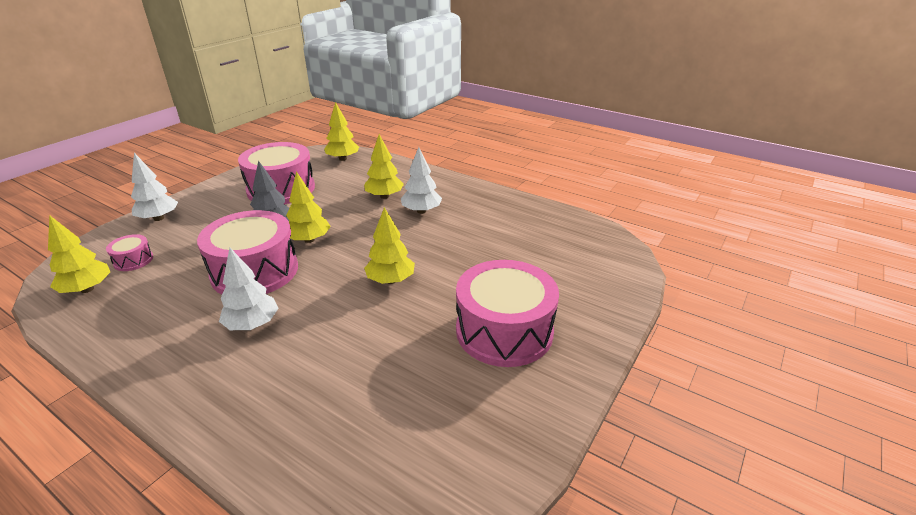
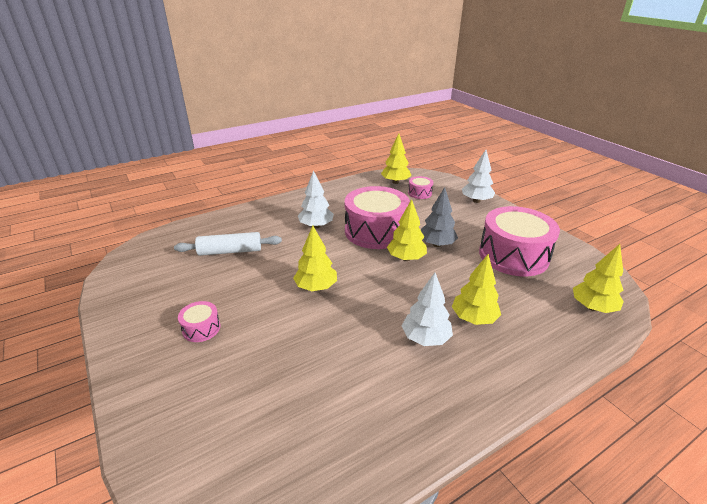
camera: 115 degrees right, 0 degrees up
pink drum [456,260,559,367] -> pink drum [178,301,220,342], size x0.44
none -> white rolling pin [174,232,282,256]

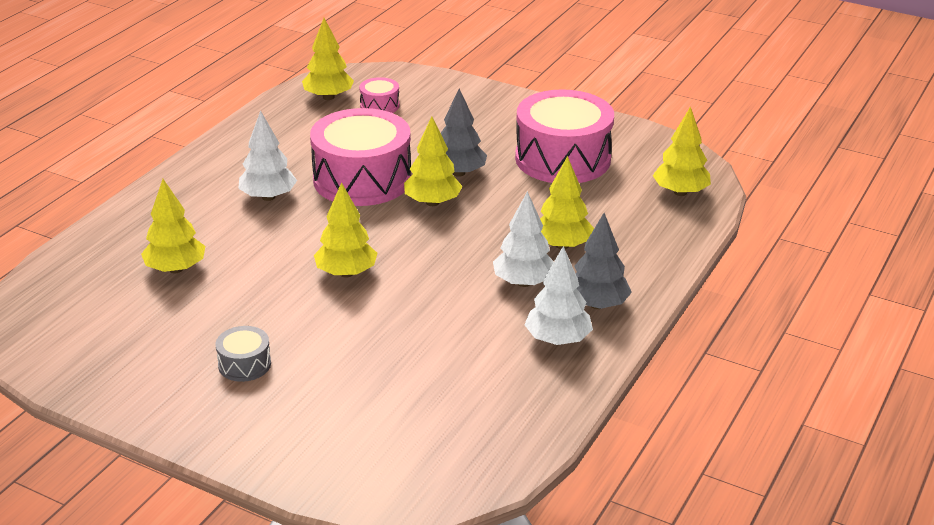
camera: 30 degrees left, 0 degrees up
white rolling pin [174,232,282,256] -> yellow tree [141,179,205,273]
pink drum [178,301,220,342] -> grey drum [216,326,271,382]
white tree [462,150,495,203] -> white tree moved to [524,246,593,345]
none -> grey tree [575,213,632,309]

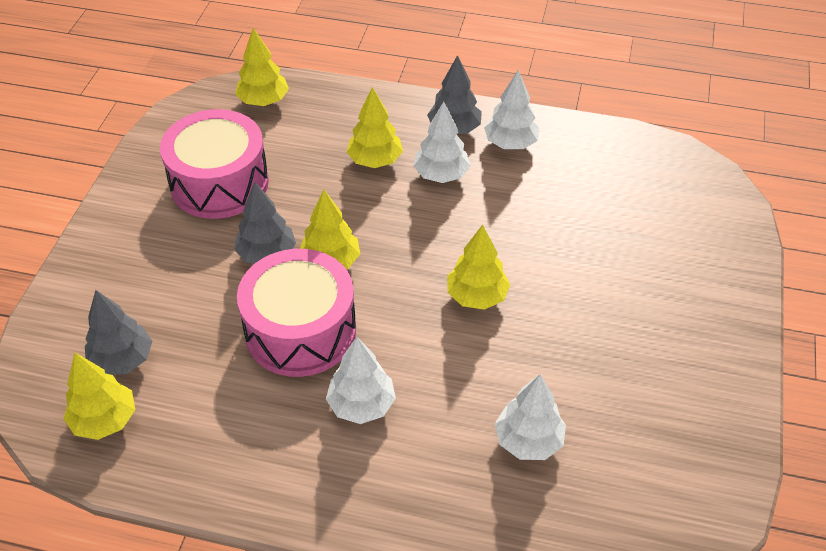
camera: 105 degrees left, 15 degrees up
yellow tree [141,179,205,273] -> white tree [495,374,566,460]
grey drum [216,326,271,382] -> none
pink drum [359,77,400,113] -> grey tree [85,290,152,375]

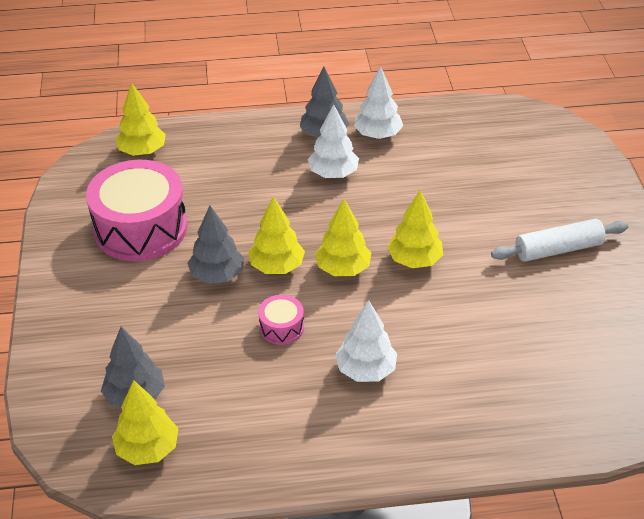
camera: 20 degrees left, 5 degrees down
pink drum [237,249,356,377] -> pink drum [258,295,304,345], size x0.44
yellow tree [346,87,403,168] -> yellow tree moved to [315,199,371,276]
white tree [495,374,566,460] -> none
none -> white rolling pin [491,219,628,262]

